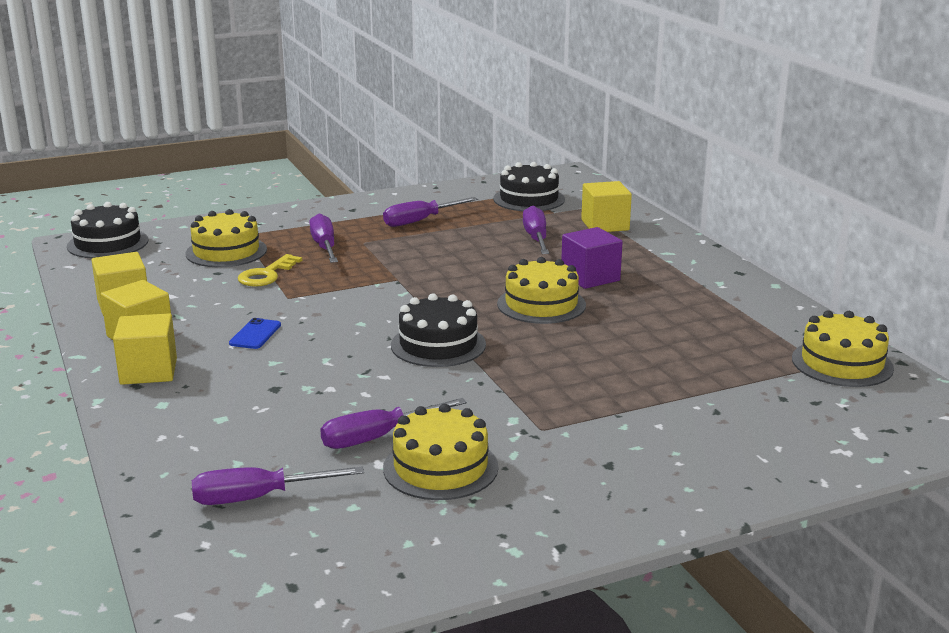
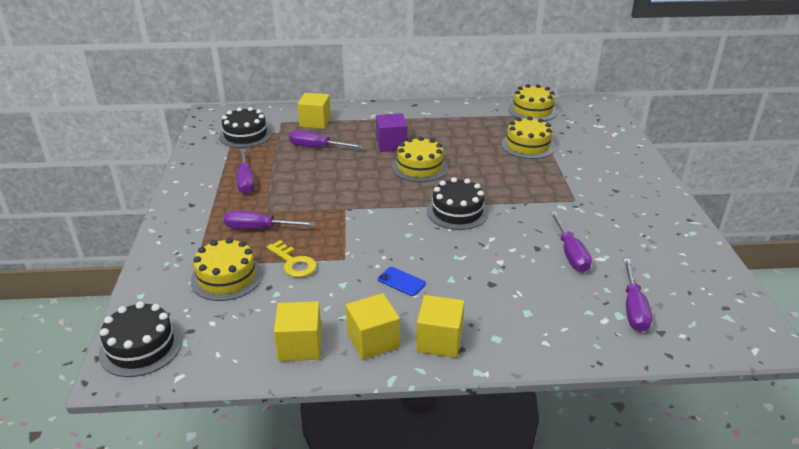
camera: 70 degrees left, 10 degrees up
yellow cake [383,404,498,500] -> yellow cake moved to [501,116,555,159]

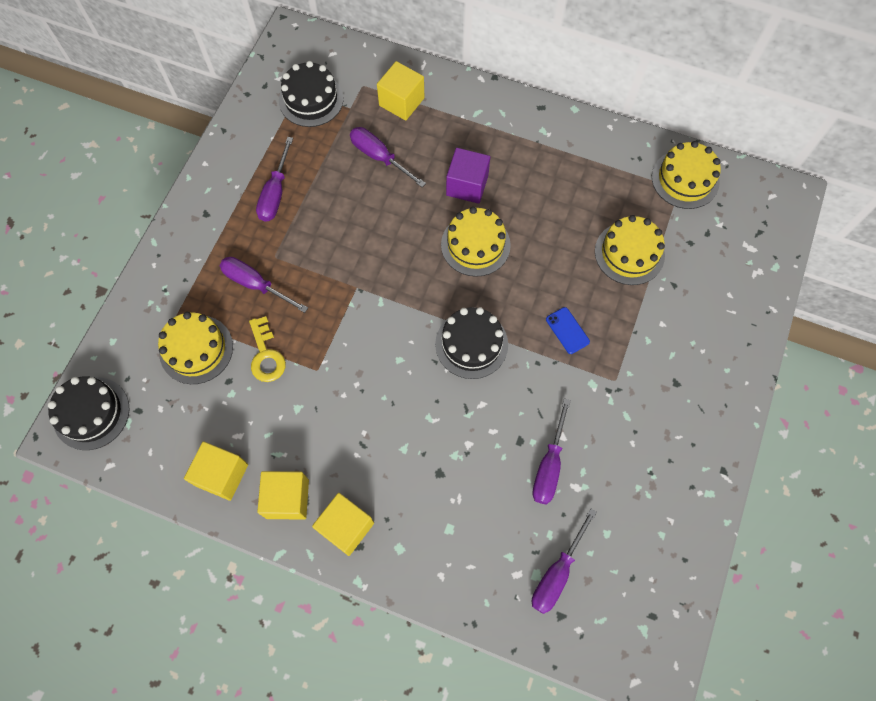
camera: 25 degrees right, 35 degrees up
blue phone [378,267,426,296] -> blue phone moved to [546,307,590,354]

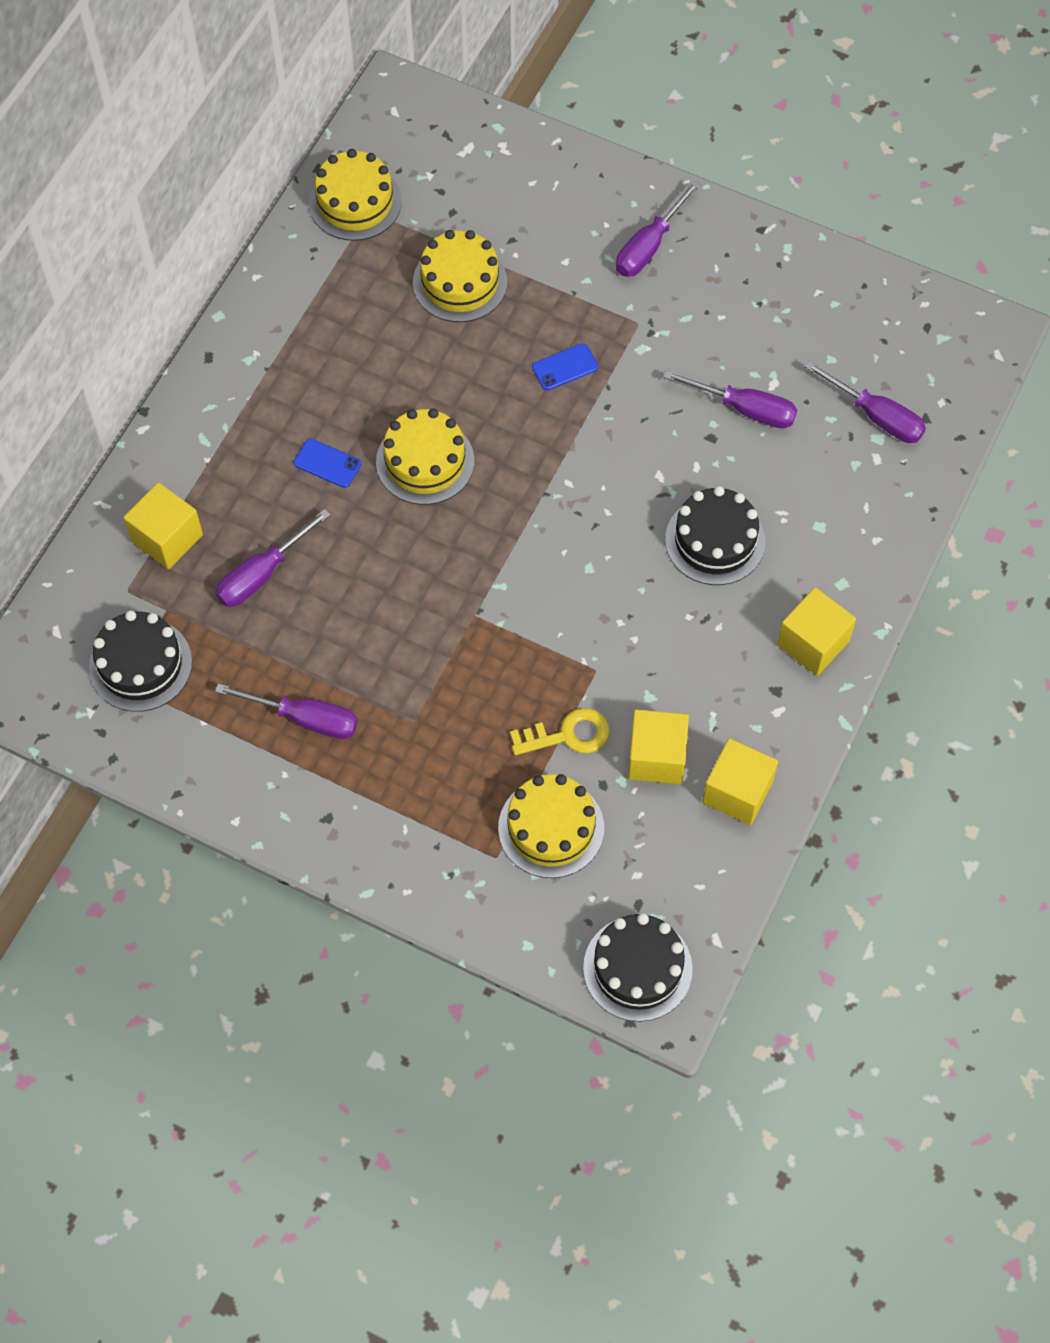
camera: 85 degrees left, 5 degrees down
purple screwdriver [220,257,308,313] -> purple screwdriver moved to [616,180,700,277]
yellow cube [257,471,309,520] -> yellow cube moved to [628,710,689,784]
black cake [435,307,508,379] -> black cake moved to [665,486,765,585]
purple cube [446,148,490,204] -> blue phone [294,439,361,488]

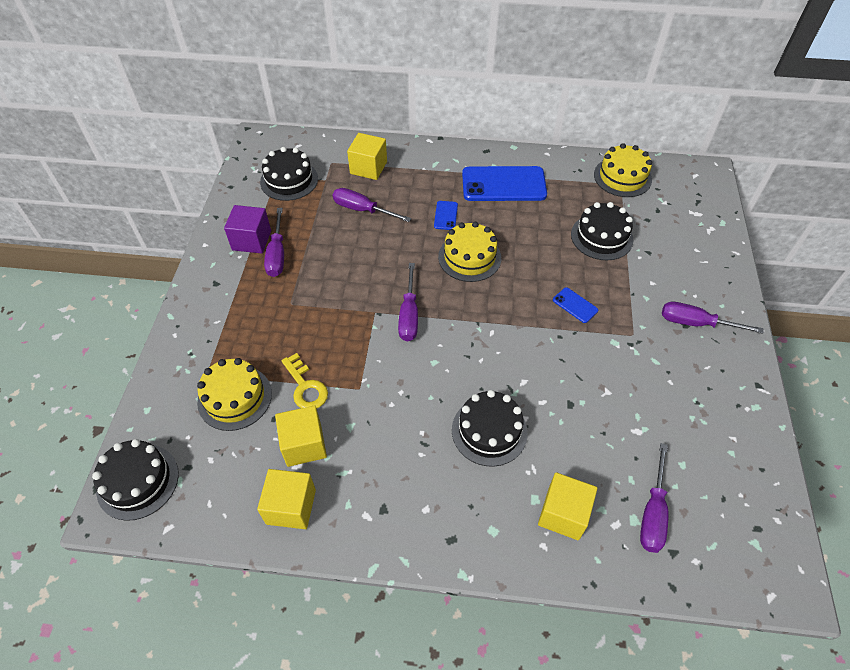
camera: 70 degrees right, 10 degrees down
yellow cake [413,230,507,322] -> black cake [571,202,634,260]
purple screwdriver [663,370,797,428] -> purple screwdriver moved to [398,263,418,341]
yellow cube [777,587,856,676] -> yellow cube moved to [538,472,597,540]
none -> purple cube [224,205,271,254]
none -> blue phone [462,166,547,201]

